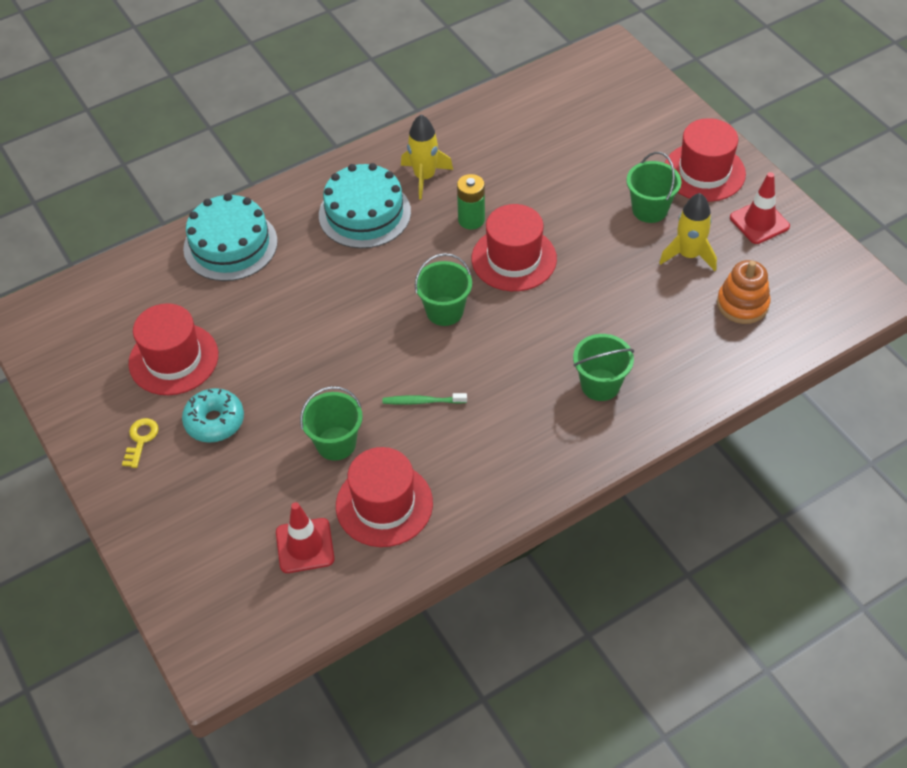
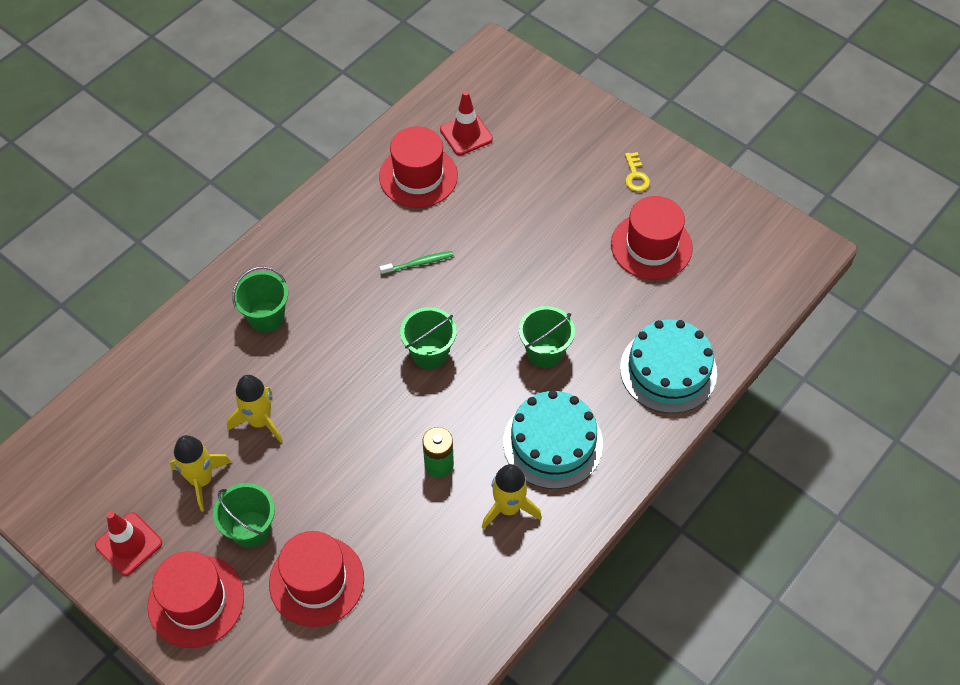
camera: 160 degrees right, 5 degrees up
turquoise donut [182,388,244,443] -> none
green bucket [300,386,363,461] -> green bucket moved to [519,306,575,368]
red hat [472,204,557,291] -> red hat moved to [269,531,364,627]
orange stacking toy [717,260,770,324] -> none
none -> yellow rocket [227,375,283,443]

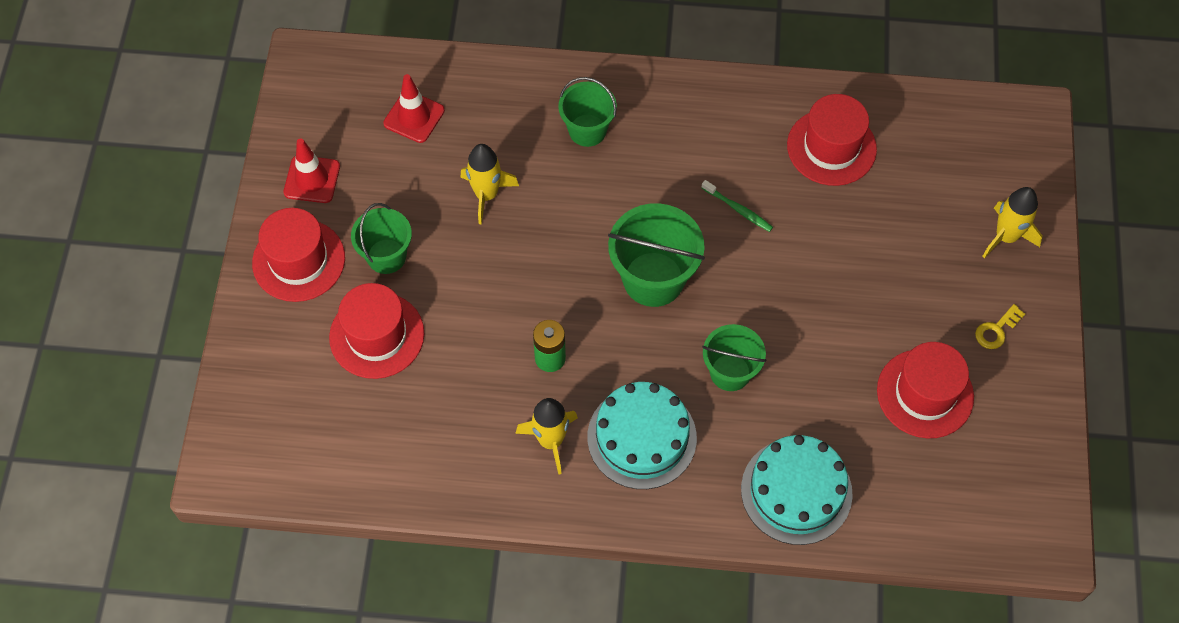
camera: 55 degrees right, 5 degrees up
yellow rocket [170,435,232,512] -> yellow rocket moved to [982,187,1043,258]
green bucket [400,307,457,369] -> green bucket [608,203,705,307], size x1.55
red traffic cone [440,91,493,155] -> red traffic cone moved to [383,74,445,143]

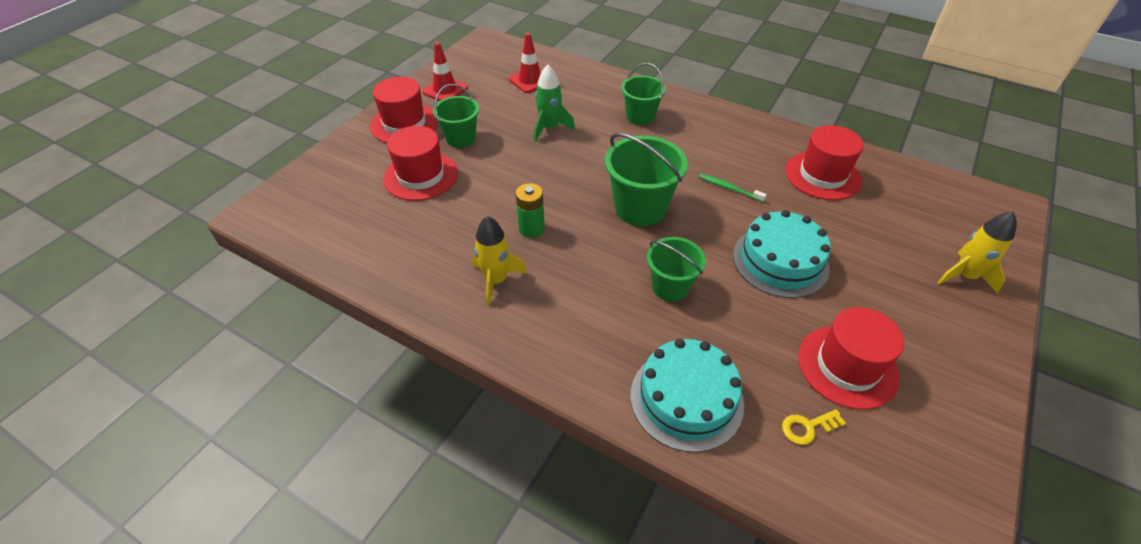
camera: 25 degrees right, 15 degrees down
yellow rocket [461,144,519,225] -> green rocket [534,65,575,142]
turquoise cake [587,382,697,489] -> turquoise cake moved to [733,210,831,298]
green toothbrush [702,180,773,232] -> green toothbrush turned 150 degrees clockwise [699,174,767,202]
yellow key [975,304,1025,349] -> yellow key moved to [782,409,846,445]

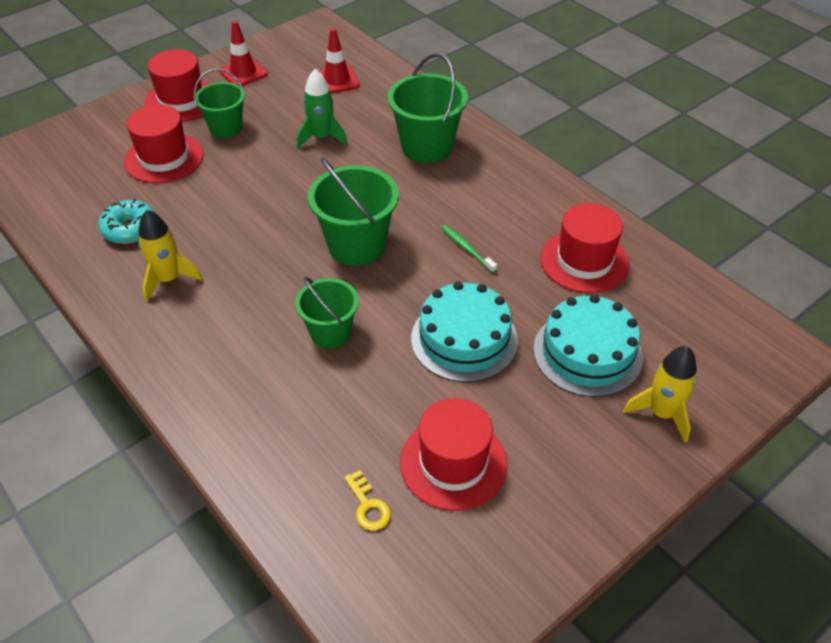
camera: 20 degrees right, 0 degrees up
green battery [516,183,545,238] -> none
green bucket [621,63,666,125] -> green bucket [387,53,468,163], size x1.55
turquoise cake [631,339,744,452] -> turquoise cake moved to [533,294,643,397]
yellow key [782,409,846,445] -> yellow key turned 120 degrees counterclockwise [344,470,391,531]
none -> turquoise donut [98,199,155,244]

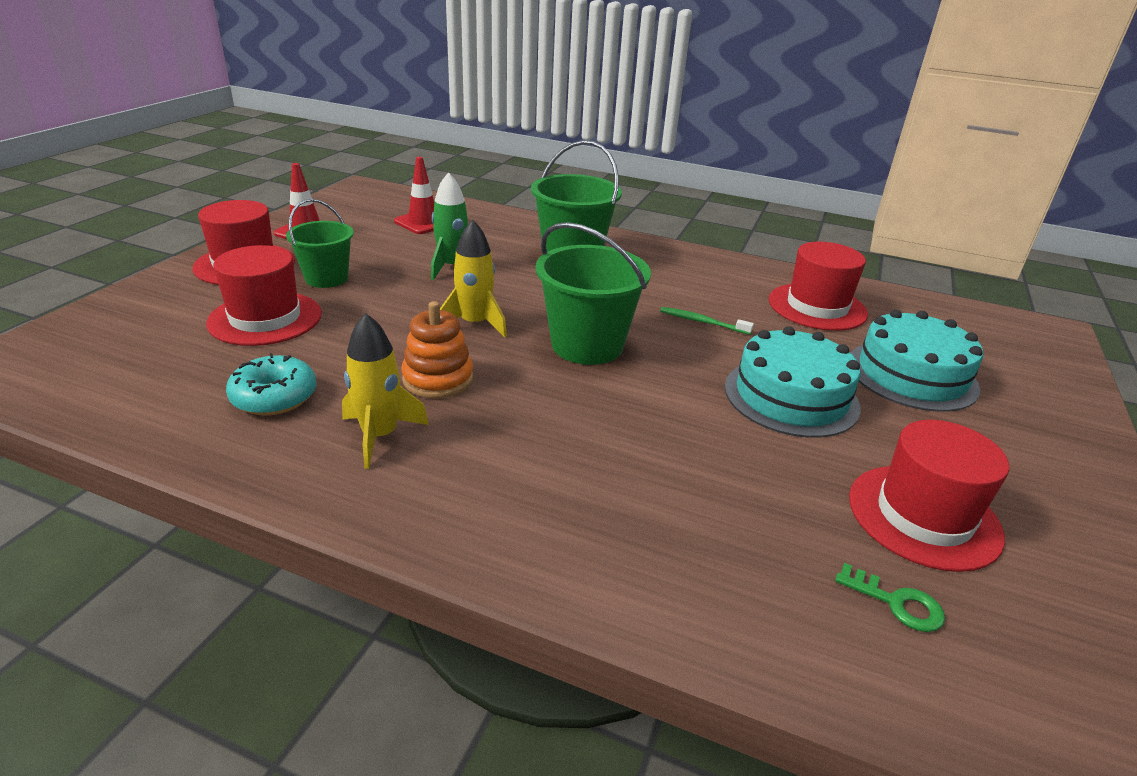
camera: 30 degrees left, 15 degrees down
green bucket [295,277,359,349] -> none
yellow key [344,470,391,531] -> green key [835,563,945,632]
yellow rocket [623,346,697,443] -> yellow rocket moved to [440,219,507,337]
none -> orange stacking toy [402,301,473,398]

